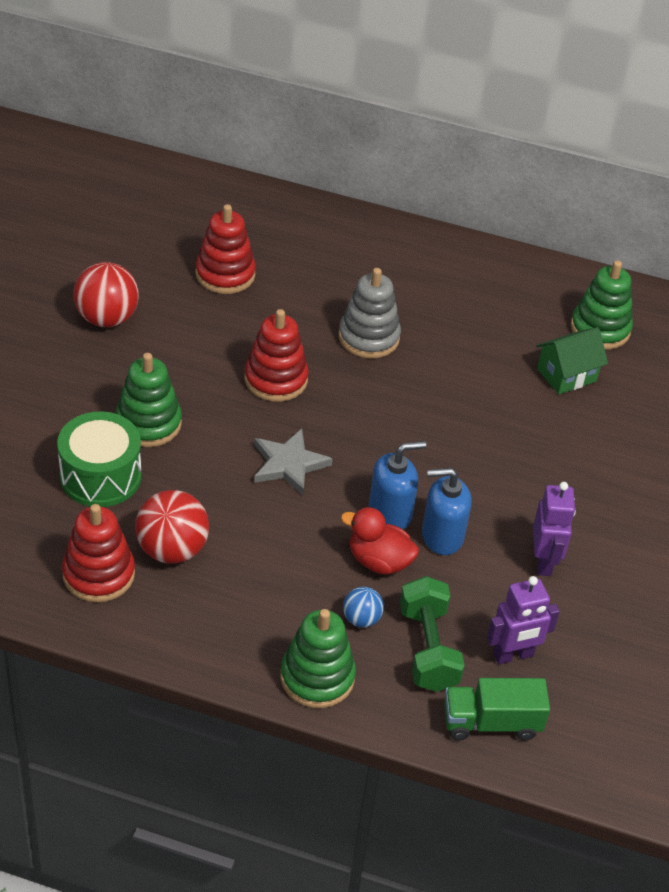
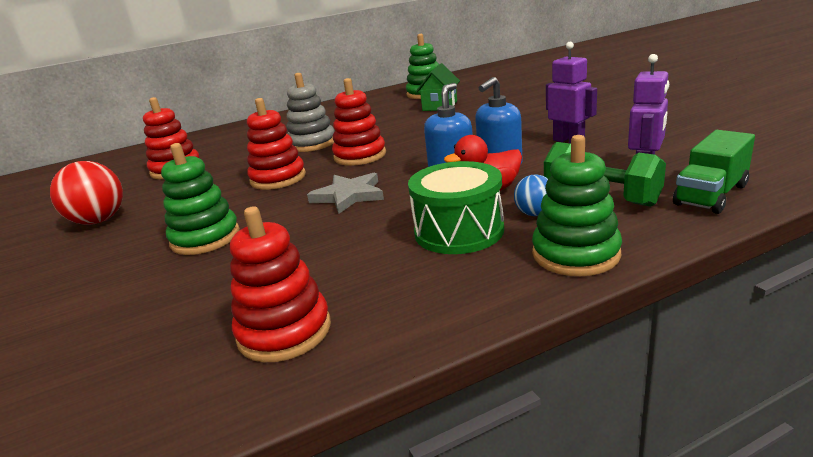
camera: 35 degrees left, 20 degrees down
green drum [57,411,142,507] -> green drum moved to [408,161,504,254]
red ball [135,490,209,564] -> none
none -> red stacking toy [332,78,386,166]

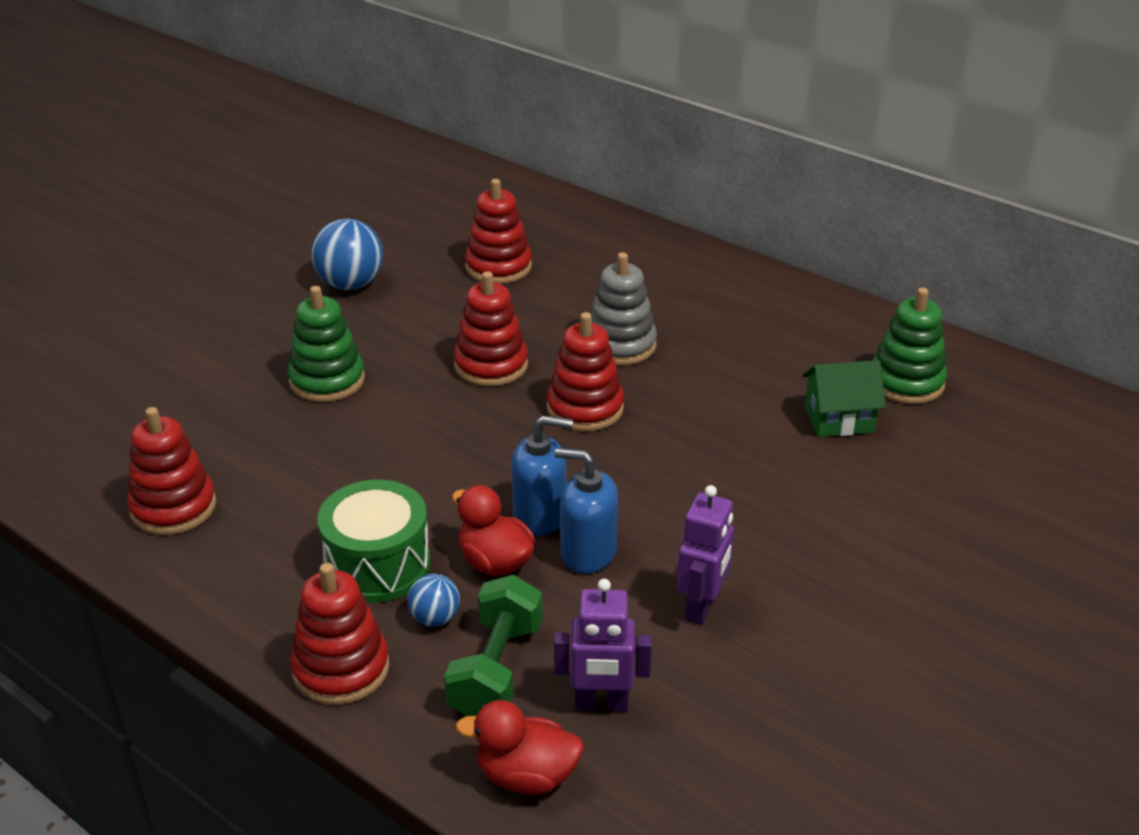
camera: 60 degrees right, 10 degrees up
red ball [50,161,123,225] -> blue ball [311,219,383,290]
grey star [307,173,384,214] -> none
green stacking toy [532,135,622,276] -> red stacking toy [290,563,390,705]
green truck [673,130,755,214] -> red duck [456,700,584,795]

